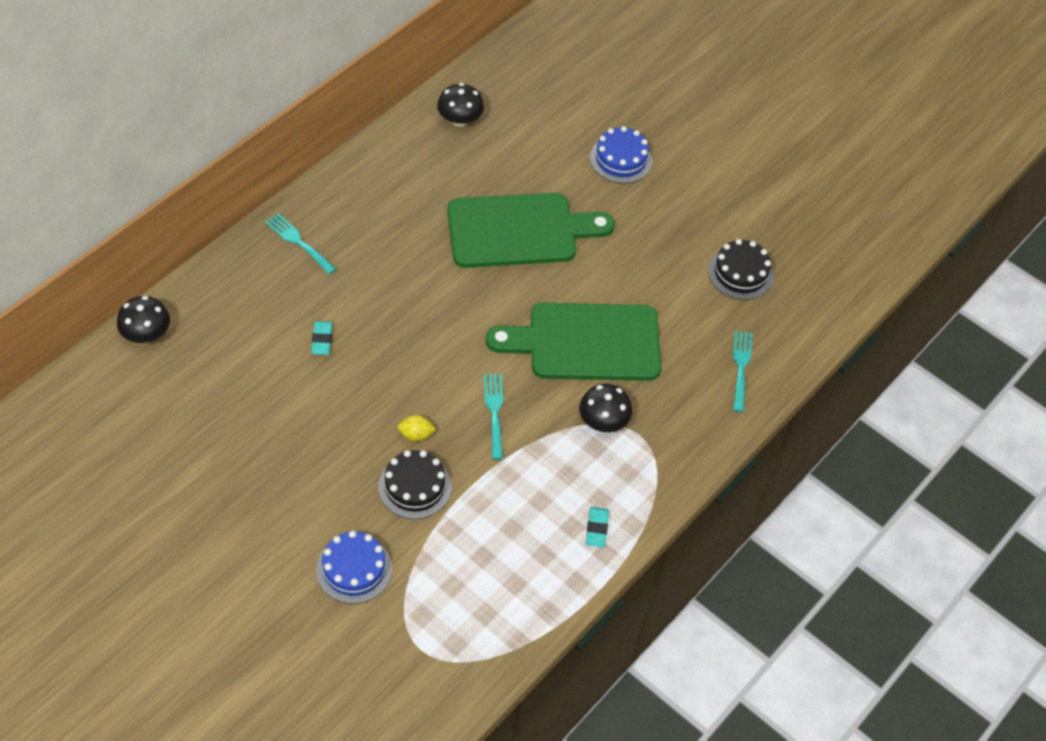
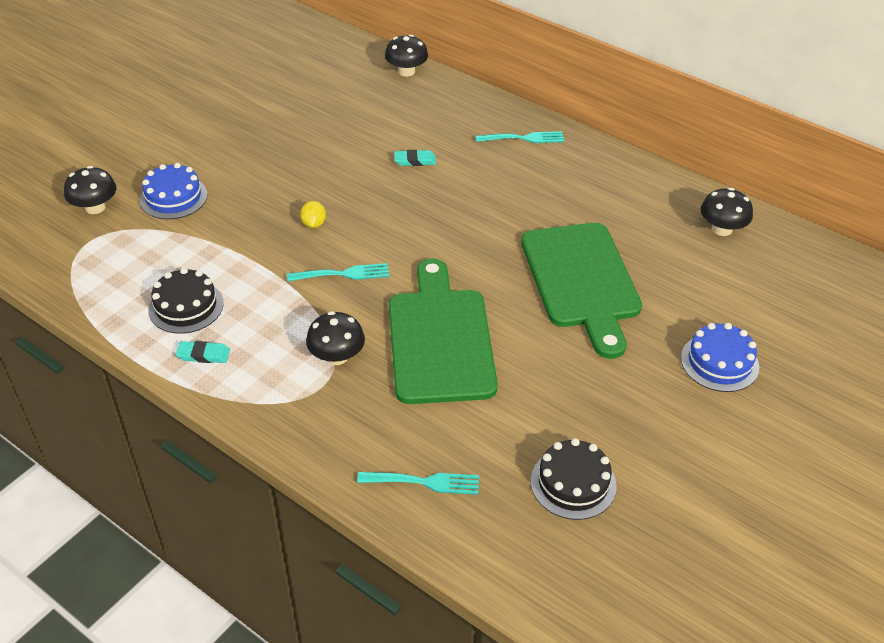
camera: 90 degrees right, 10 degrees down
turquoise fork [265,213,336,275] -> turquoise fork turned 45 degrees clockwise [476,131,564,143]
black cake [378,450,452,519] -> black cake moved to [148,268,224,334]
none -> black mushroom [64,166,117,214]

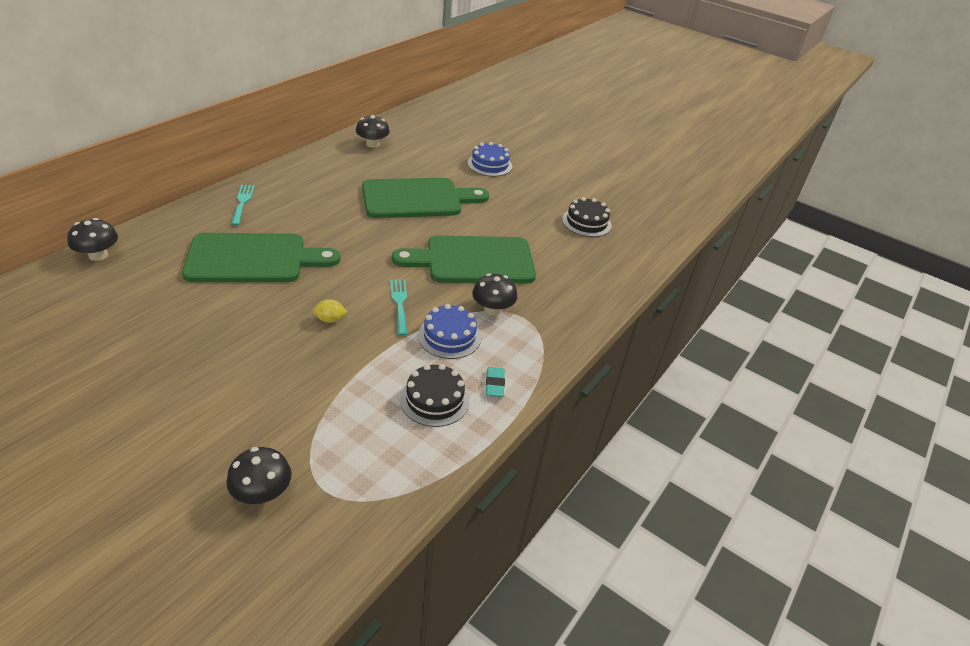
camera: 95 degrees left, 5 degrees down
blue cake [140,163,208,219] -> blue cake moved to [418,304,481,359]
turquoise fork [357,472,479,495] -> none
turquoise eraser [394,150,436,166] -> green cutting board [182,233,341,282]

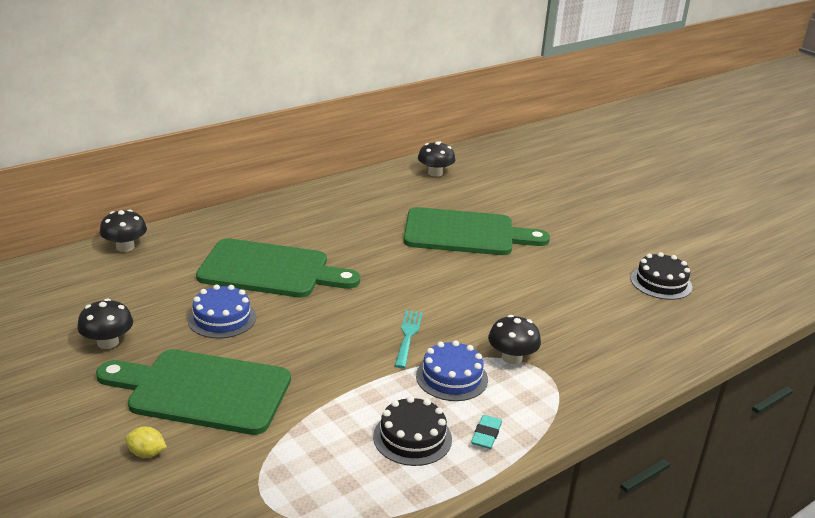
camera: 20 degrees right, 10 degrees down
black mushroom [226,447,292,504] -> black mushroom moved to [77,298,133,349]
turquoise fork [231,185,255,226] -> none
yellow lemon [313,299,347,323] -> yellow lemon moved to [125,427,167,458]
green cutting board [392,235,536,283] -> green cutting board moved to [96,349,291,435]
blue cake [467,142,512,176] -> blue cake moved to [188,284,256,339]

